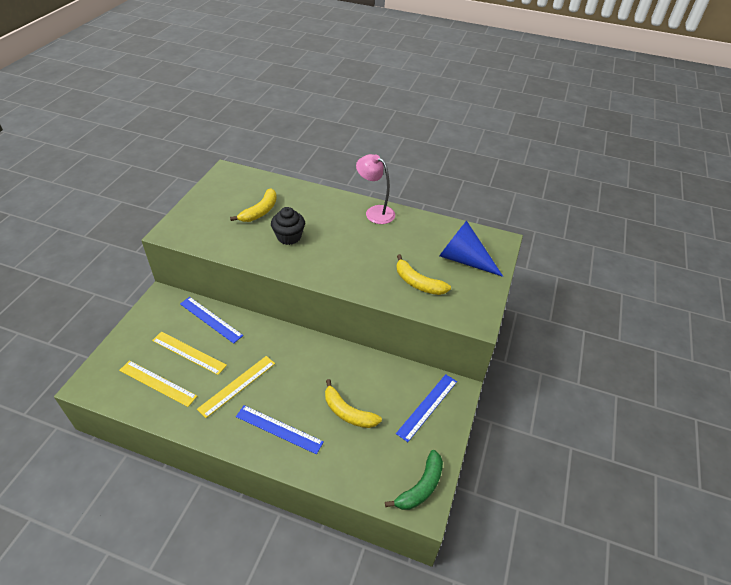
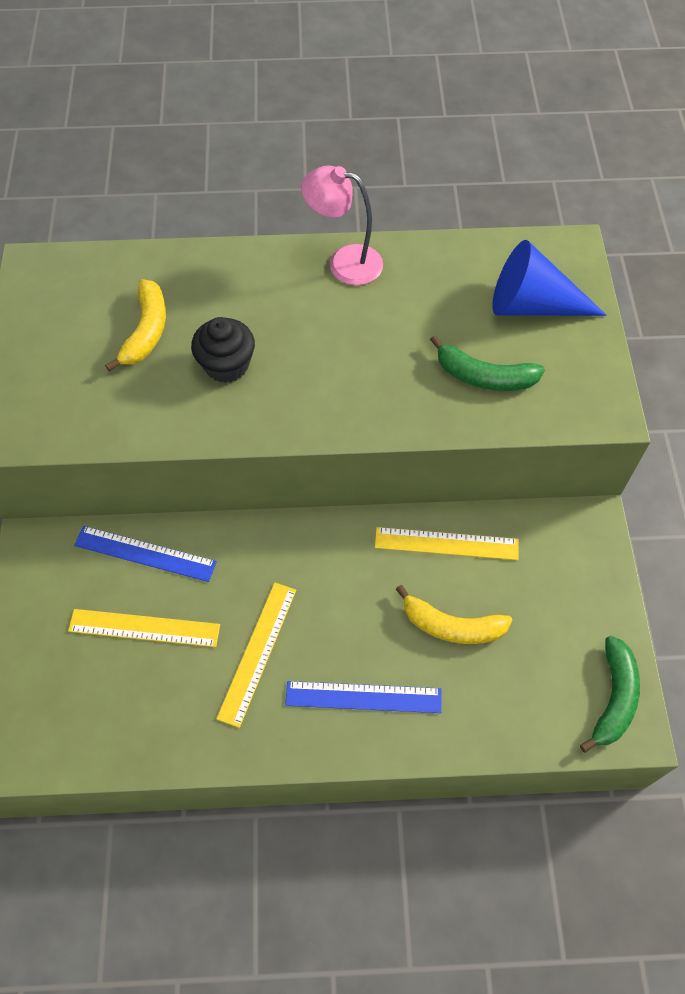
camera: 20 degrees left, 15 degrees up
yellow ruler [119,360,197,407] -> yellow ruler moved to [375,527,519,560]
blue ruler [396,374,457,442] -> none
yellow banana [397,254,451,295] -> green banana [430,335,545,391]

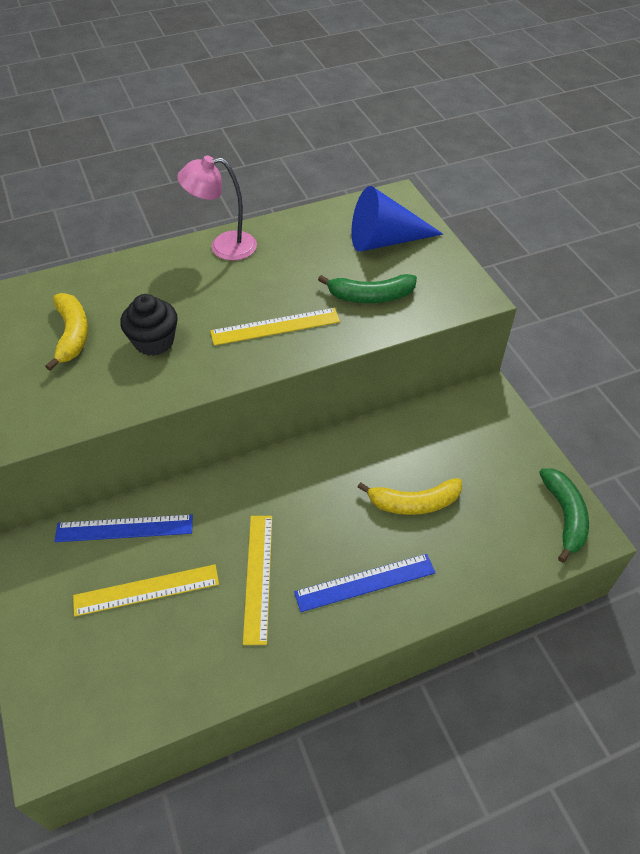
camera: 20 degrees left, 10 degrees down
yellow ruler [375,527,519,560] -> yellow ruler moved to [210,308,340,346]

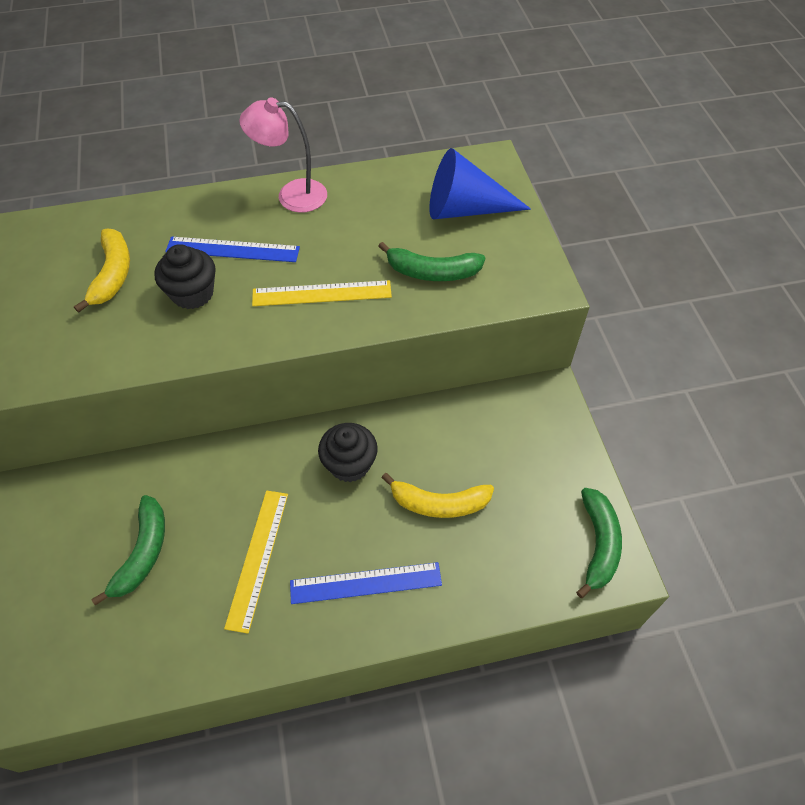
camera: 10 degrees right, 5 degrees up
blue ruler [54,514,193,542] -> blue ruler moved to [165,236,300,262]
yellow ruler [73,564,219,617] -> green banana [91,495,165,606]
none -> black cupcake [318,423,378,482]

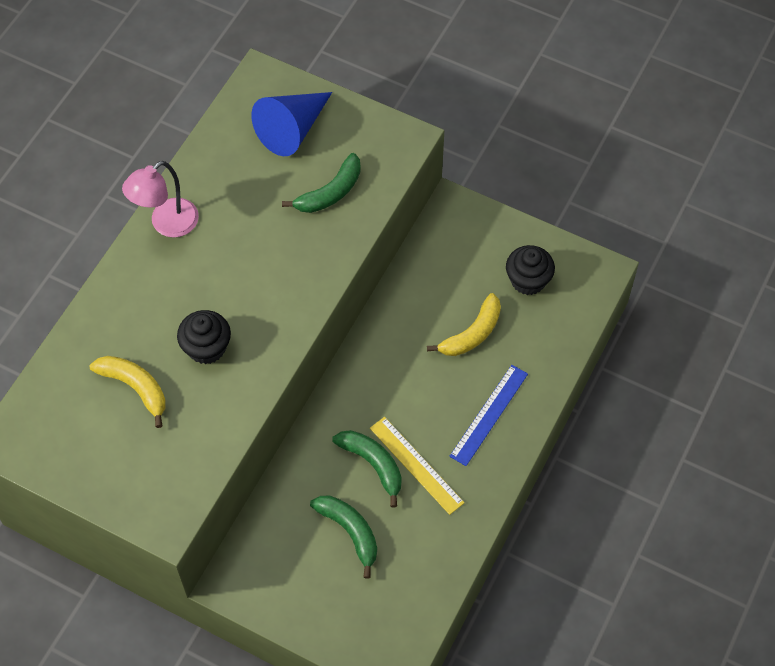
camera: 50 degrees left, 5 degrees up
blue ruler [165,236,300,262] -> none
yellow ruler [252,280,392,306] -> none
black cupcake [318,423,378,482] -> black cupcake moved to [506,245,555,295]
green banana [576,488,622,598] -> green banana moved to [332,430,402,508]

